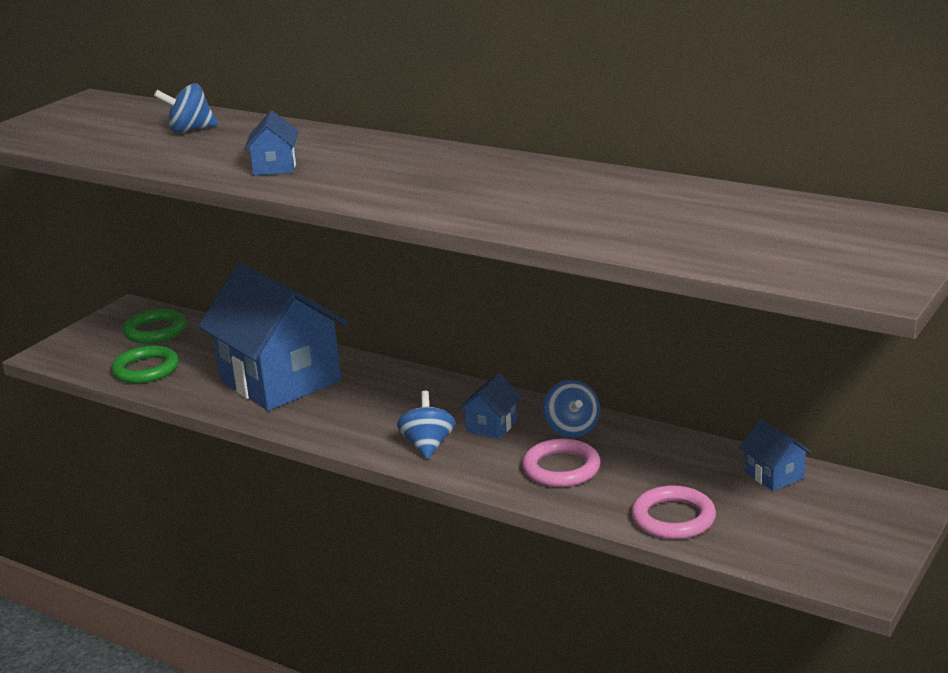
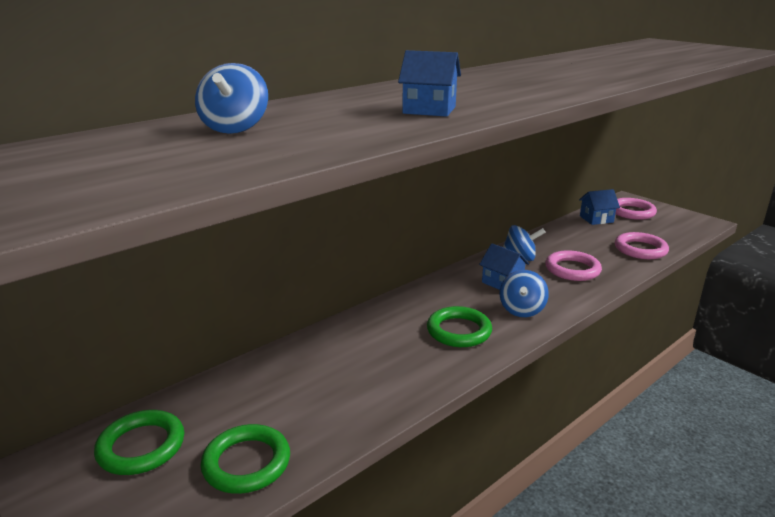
camera: 75 degrees left, 0 degrees up
blue house [199,263,348,411] -> none
blue spinning top [397,391,455,459] -> blue spinning top turned 90 degrees counterclockwise [500,270,549,317]
none -> green ring [427,306,492,347]
none -> pink ring [615,198,657,220]

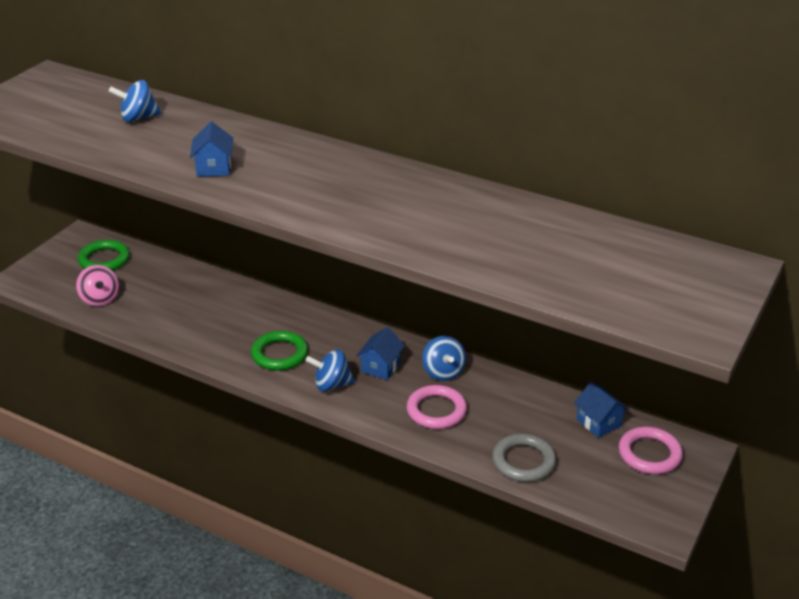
camera: 70 degrees right, 10 degrees up
green ring [200,424,290,494] -> pink spinning top [76,265,119,306]
pink ring [615,232,669,259] -> grey ring [492,434,556,482]

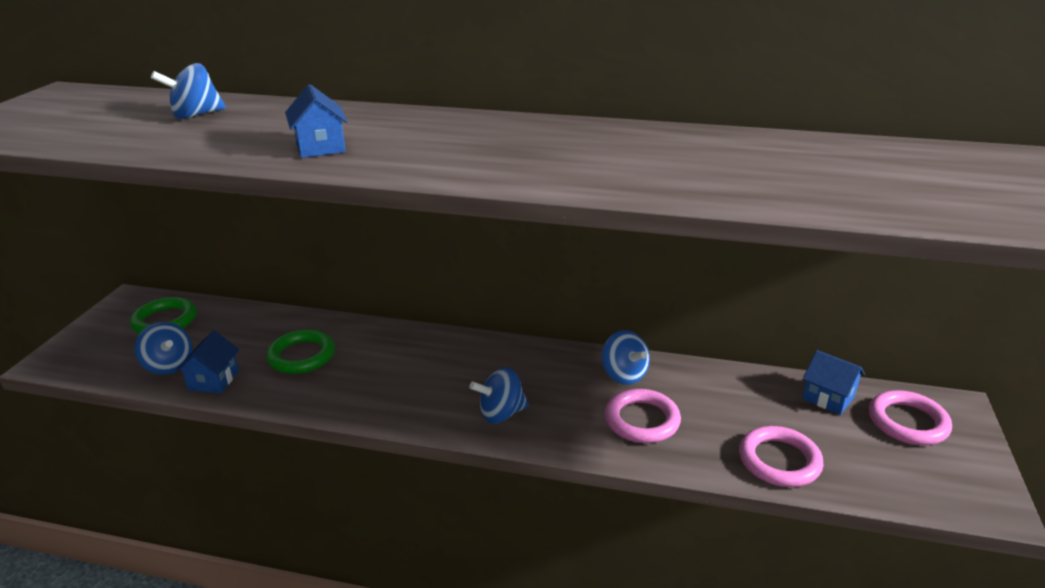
camera: 15 degrees left, 5 degrees down
pink spinning top [76,265,119,306] -> blue spinning top [135,322,192,375]
green ring [251,331,308,370] -> green ring moved to [266,329,335,374]
blue house [356,327,405,380] -> blue house moved to [176,330,239,393]
grey ring [492,434,556,482] -> pink ring [739,426,824,487]

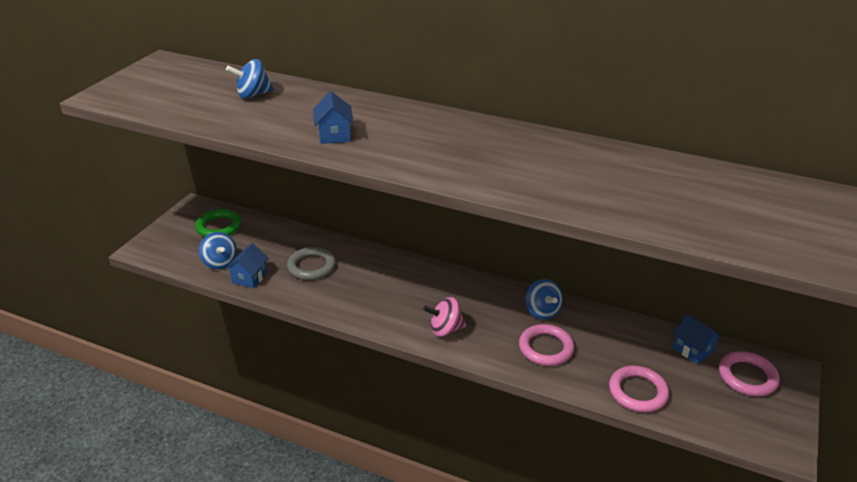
camera: 10 degrees right, 5 degrees up
green ring [266,329,335,374] -> grey ring [287,247,336,280]
blue spinning top [469,367,529,424] -> pink spinning top [423,297,466,337]

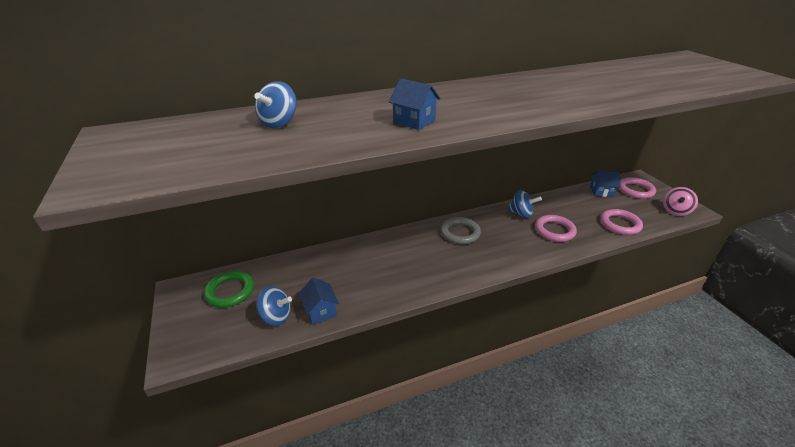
camera: 45 degrees left, 0 degrees up
grey ring [287,247,336,280] -> grey ring moved to [440,217,481,244]
pink spinning top [423,297,466,337] -> pink spinning top moved to [663,187,698,216]

